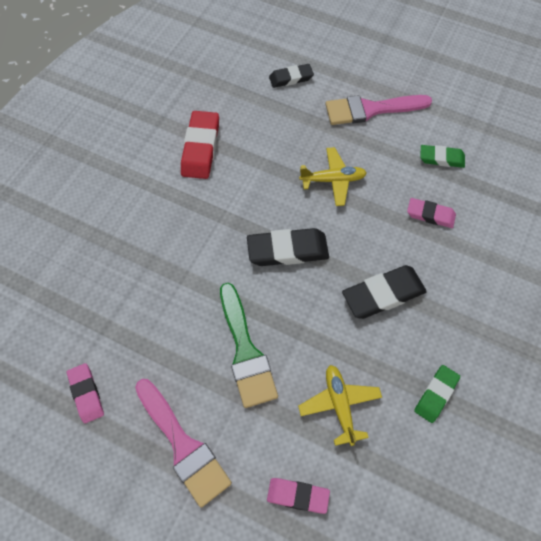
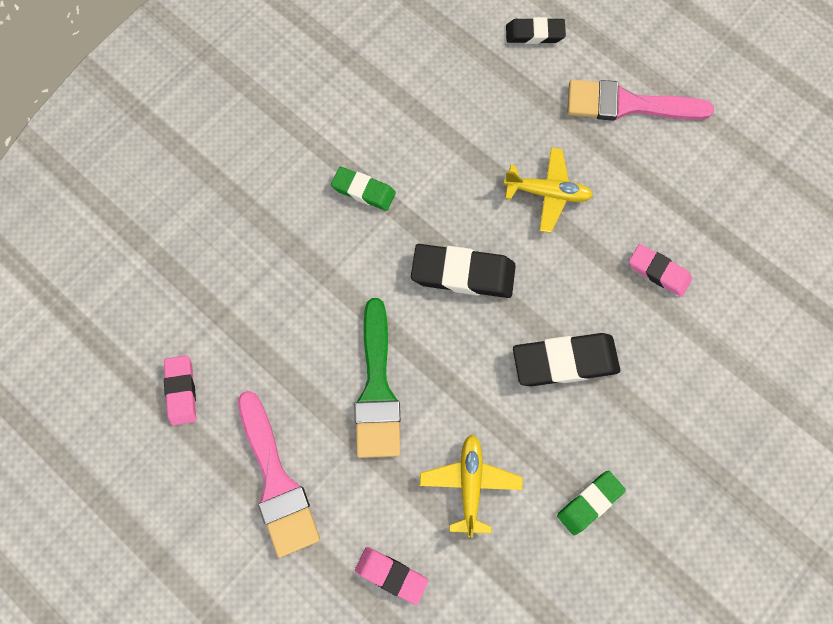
camera: 15 degrees right, 10 degrees up
red eraser [181,111,219,179] -> none
green eraser [420,145,465,168] -> green eraser moved to [331,167,396,211]

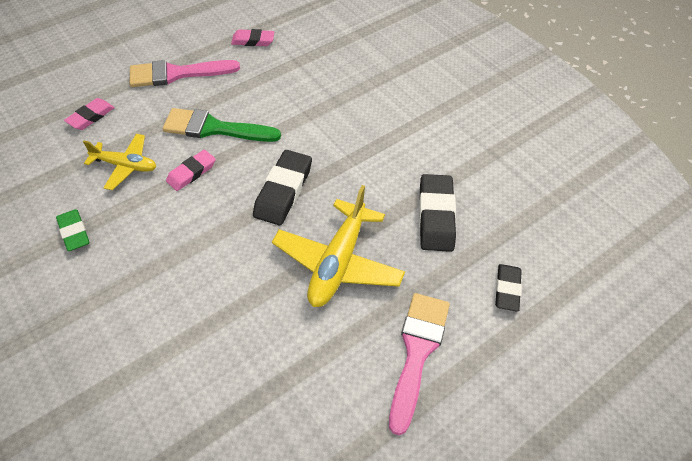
camera: 100 degrees right, 20 degrees down
green eraser [331,167,396,211] -> none
yellow plane [504,147,593,233] -> yellow plane [272,185,405,307], size x1.62
black eraser [513,333,620,386] -> black eraser moved to [419,174,456,252]
pink eraser [629,244,692,297] -> pink eraser moved to [166,150,216,191]

